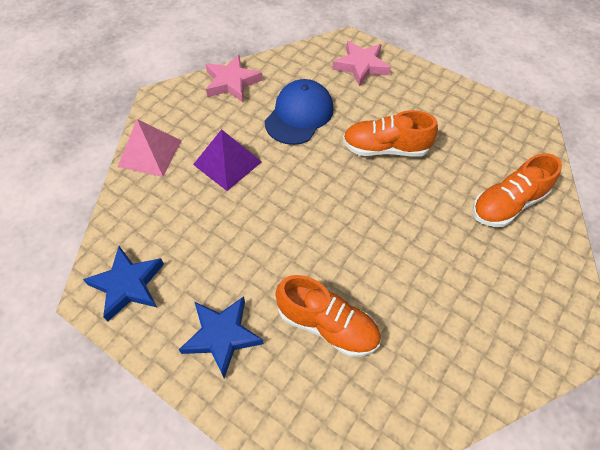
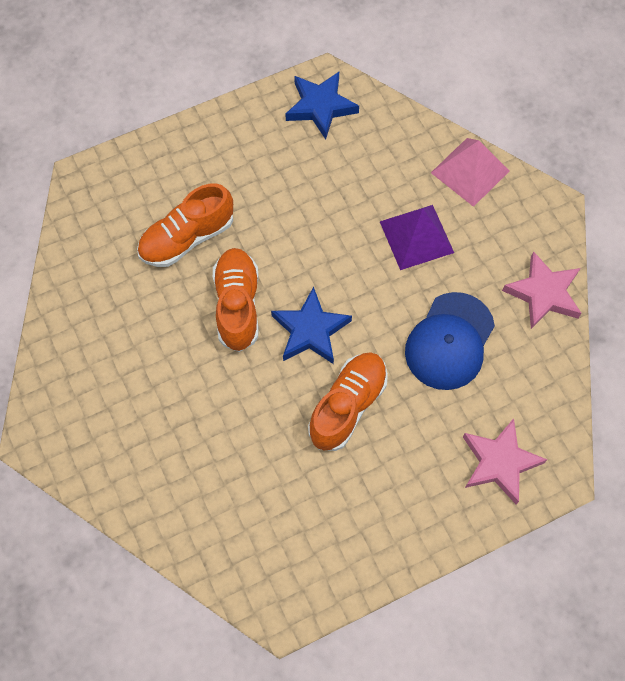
camera: 120 degrees right, 10 degrees up
blue star [179,296,264,378] -> blue star moved to [271,287,352,364]
blue cap [265,79,334,145] -> blue cap turned 60 degrees clockwise [405,292,495,390]
orange shoe [472,154,562,227] -> orange shoe moved to [213,248,259,352]

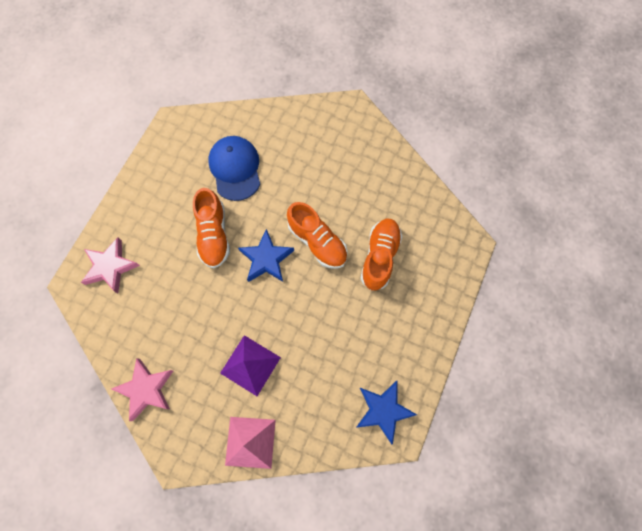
camera: 140 degrees right, 5 degrees up
blue cap [405,292,495,390] -> blue cap moved to [208,136,260,201]

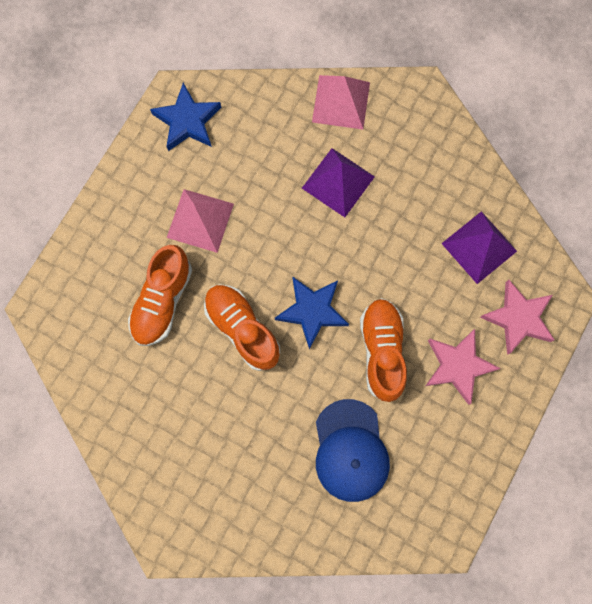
camera: 175 degrees left, 5 degrees up
pink star [111,358,173,421] -> pink star moved to [426,329,501,405]
none -> pink pyramid [167,189,234,253]
none -> purple pyramid [441,211,517,284]

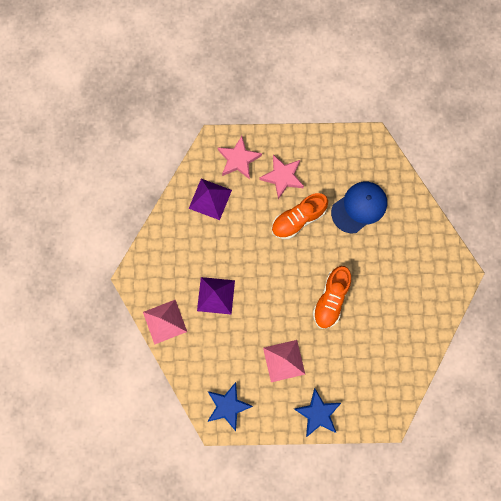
camera: 120 degrees left, 0 degrees up
orange shoe [128,245,192,346] -> none
blue star [275,277,349,350] -> blue star moved to [294,388,341,437]

